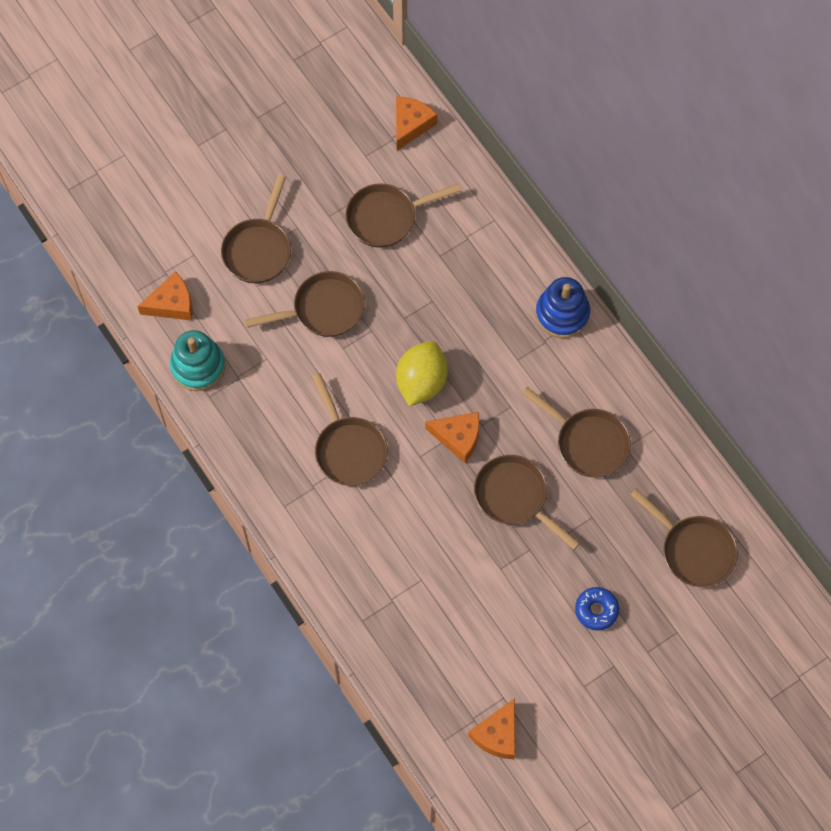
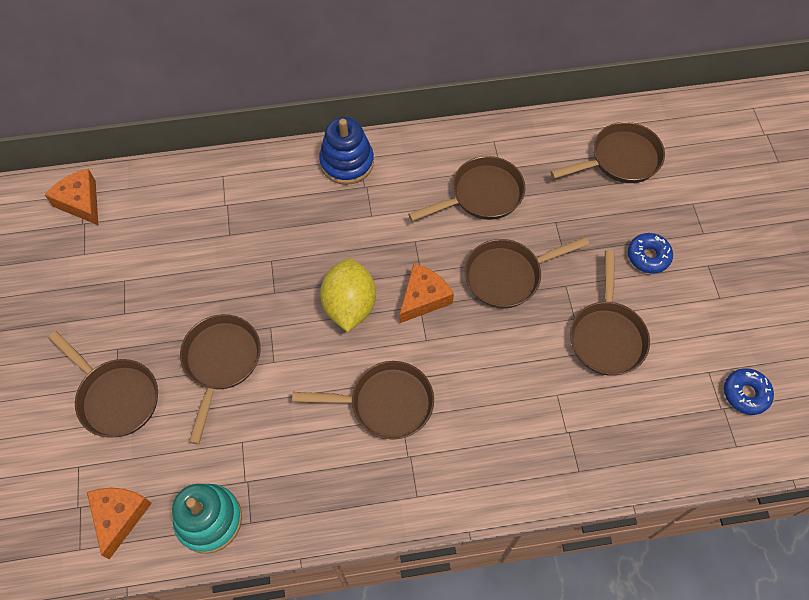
camera: 65 degrees left, 5 degrees down
brown pan [345,183,461,248] -> brown pan moved to [570,250,650,376]
yellow lemon [396,341,448,406] -> yellow lemon turned 45 degrees clockwise [320,258,376,332]
orange cheese [468,698,515,759] -> blue donut [724,368,774,415]

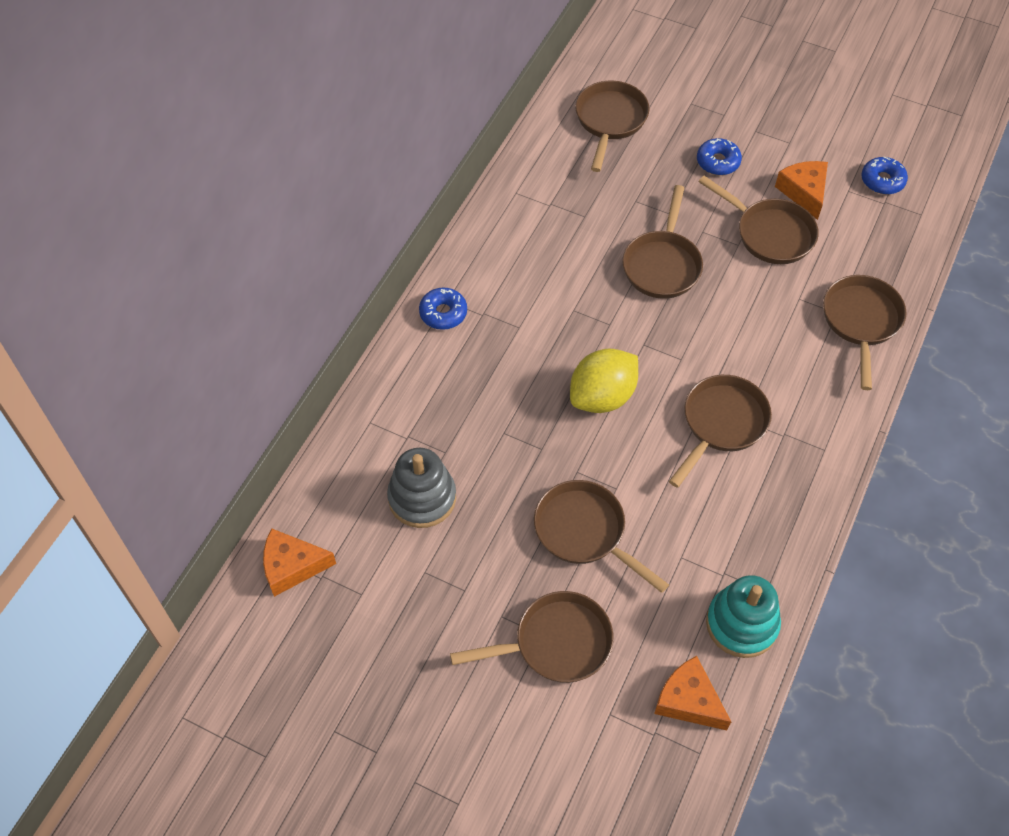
camera: 55 degrees left, 5 degrees down
blue stacking toy [319,117,374,185] -> blue donut [419,288,467,330]
yellow lemon [320,258,376,332] -> yellow lemon turned 75 degrees counterclockwise [570,348,638,413]
orange cheese [400,263,454,323] -> orange cheese moved to [775,161,828,220]
brown pan [408,156,525,221] -> brown pan moved to [823,275,907,390]
none -> grey stacking toy [387,448,456,528]

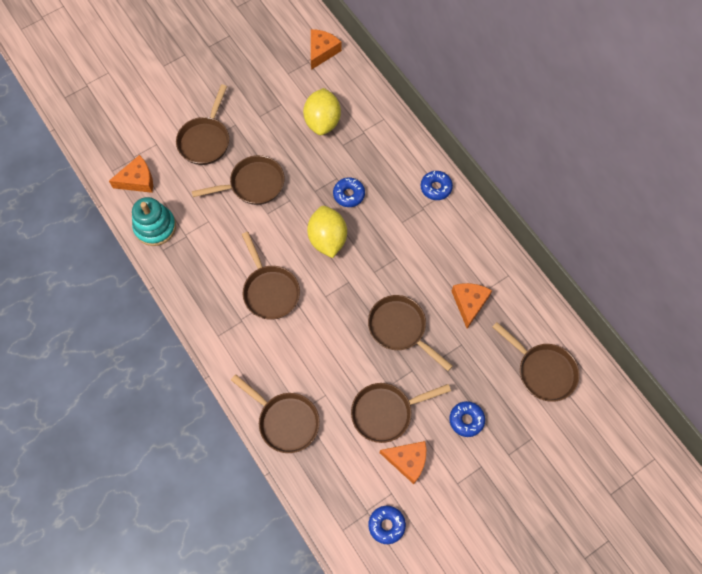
camera: 120 degrees right, 10 degrees up
grey stacking toy [387,448,456,528] -> yellow lemon [303,88,341,135]
none -> blue donut [333,178,365,207]
none -> orange cheese [452,283,492,329]

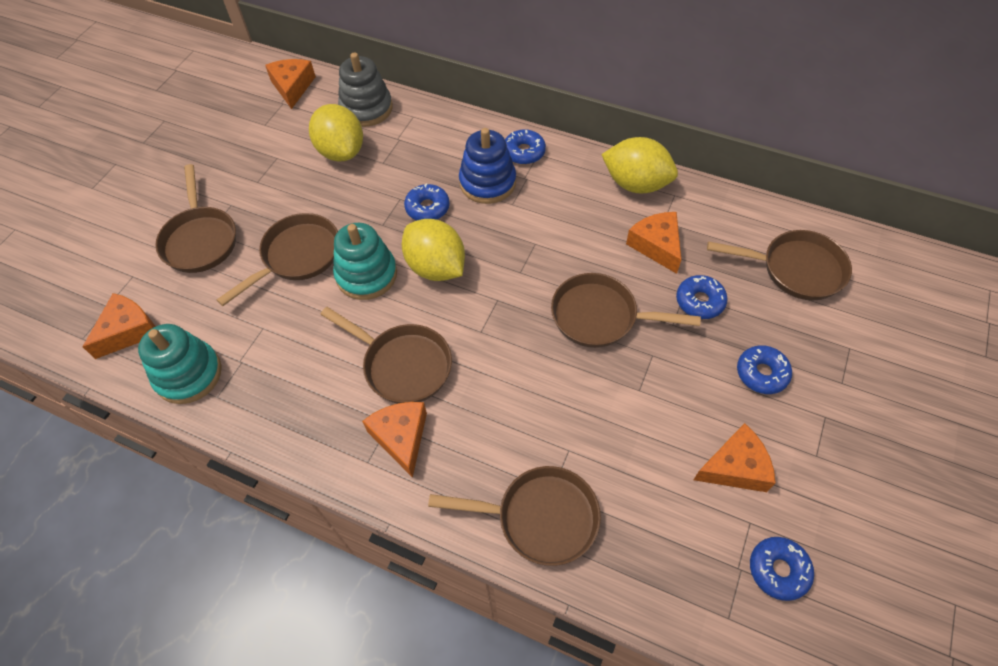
camera: 30 degrees left, 10 degrees down
brown pan [351,383,451,443] -> none
none -> turquoise stacking toy [333,223,397,300]
none -> grey stacking toy [338,52,393,127]
none -> orange cheese [362,402,427,478]
none -> blue stacking toy [459,128,516,204]
none -> yellow lemon [601,137,678,194]
none -> blue donut [676,275,728,319]

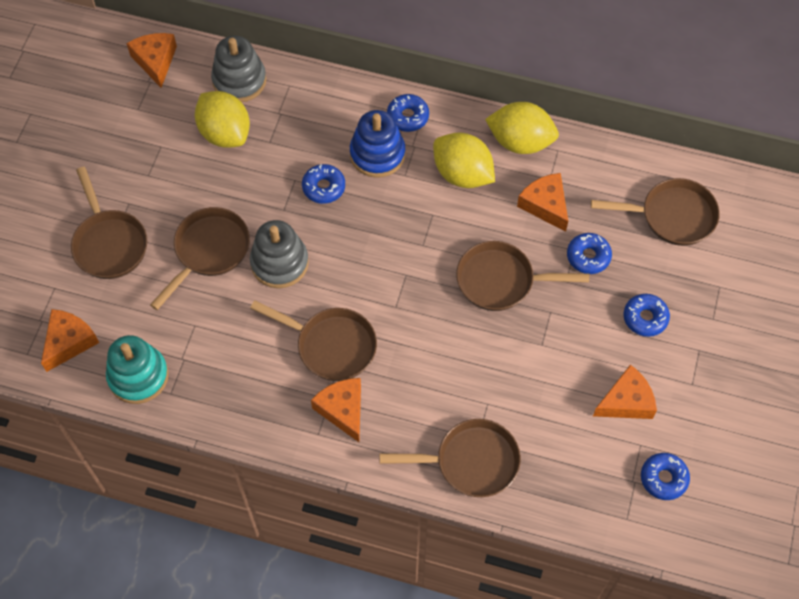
camera: 10 degrees left, 5 degrees up
turquoise stacking toy [333,223,397,300] -> grey stacking toy [250,220,309,288]
yellow lemon [402,219,465,281] -> yellow lemon moved to [433,132,495,188]

